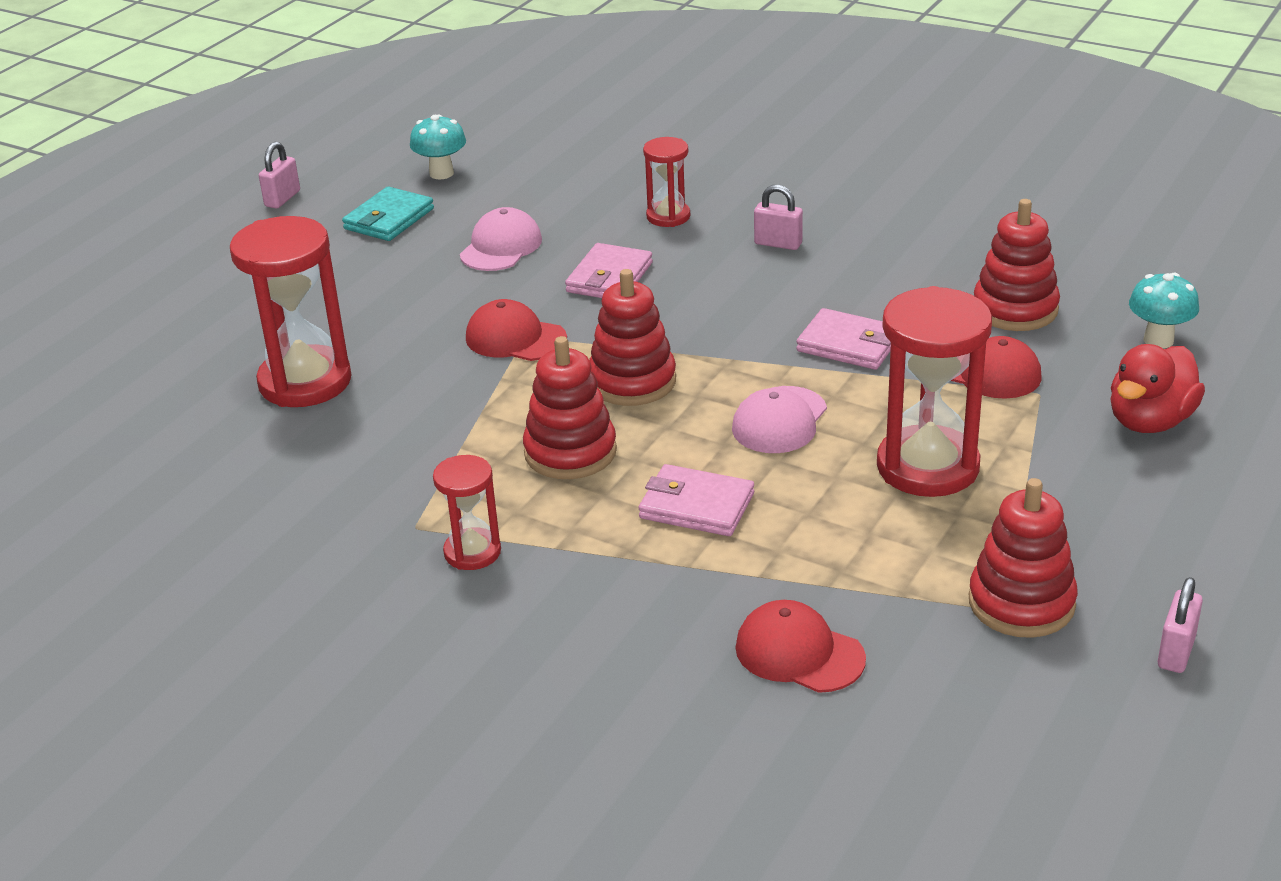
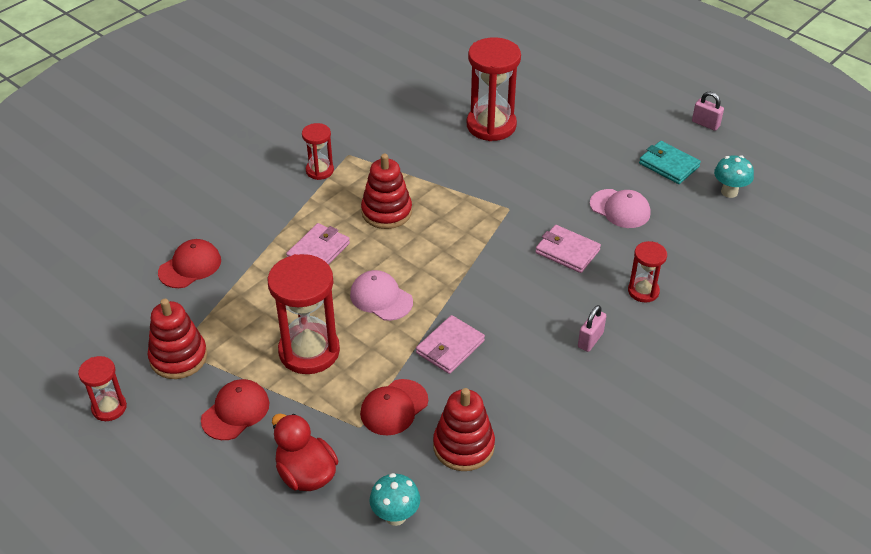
camera: 100 degrees right, 10 degrees up
red cap [466,299,567,361] -> red cap moved to [201,379,269,440]
red stacking toy [589,269,676,406] -> none
pink padlock [1158,577,1203,673] -> red hourglass [78,356,127,421]

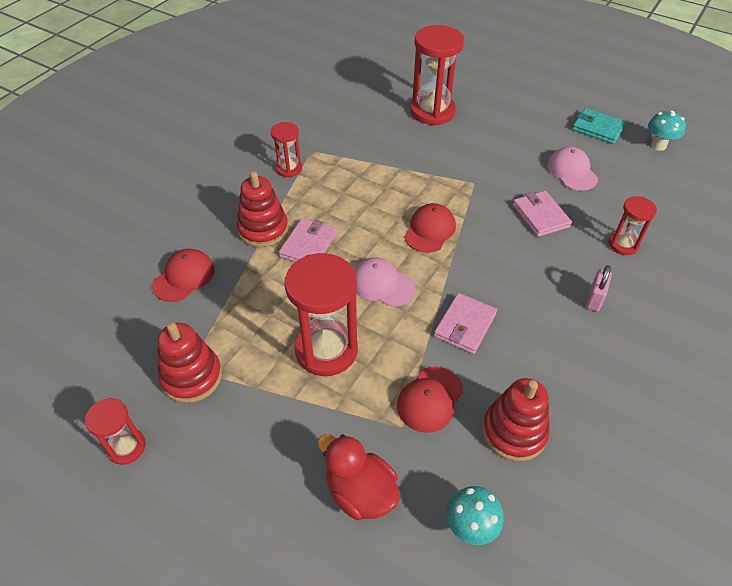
camera: 10 degrees left, 5 degrees up
red cap [201,379,269,440] -> red cap moved to [404,203,456,253]
red stacking toy [361,154,412,229] -> red stacking toy moved to [236,171,288,247]
pink wallet [535,225,601,273] -> pink wallet turned 45 degrees clockwise [513,191,572,237]
pink cap [590,189,650,228] -> pink cap turned 135 degrees counterclockwise [547,147,598,191]
pink padlock [692,91,724,131] -> none

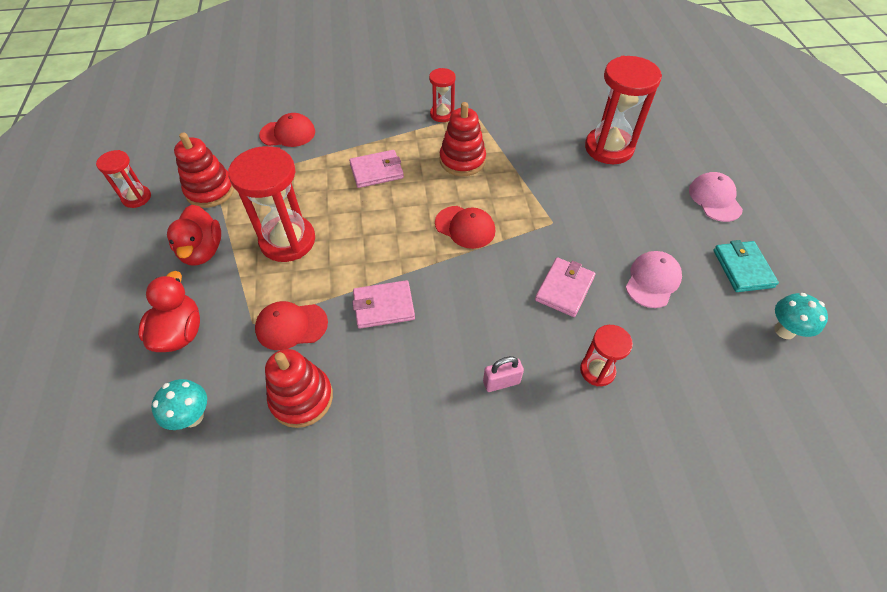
camera: 50 degrees right, 5 degrees up
red stacking toy [236,171,288,247] -> red stacking toy moved to [440,102,486,176]
pink cap [354,257,416,307] -> pink cap moved to [689,172,743,222]
red cap [404,203,456,253] -> red cap turned 45 degrees clockwise [435,206,495,249]
none -> red duck [167,205,221,265]

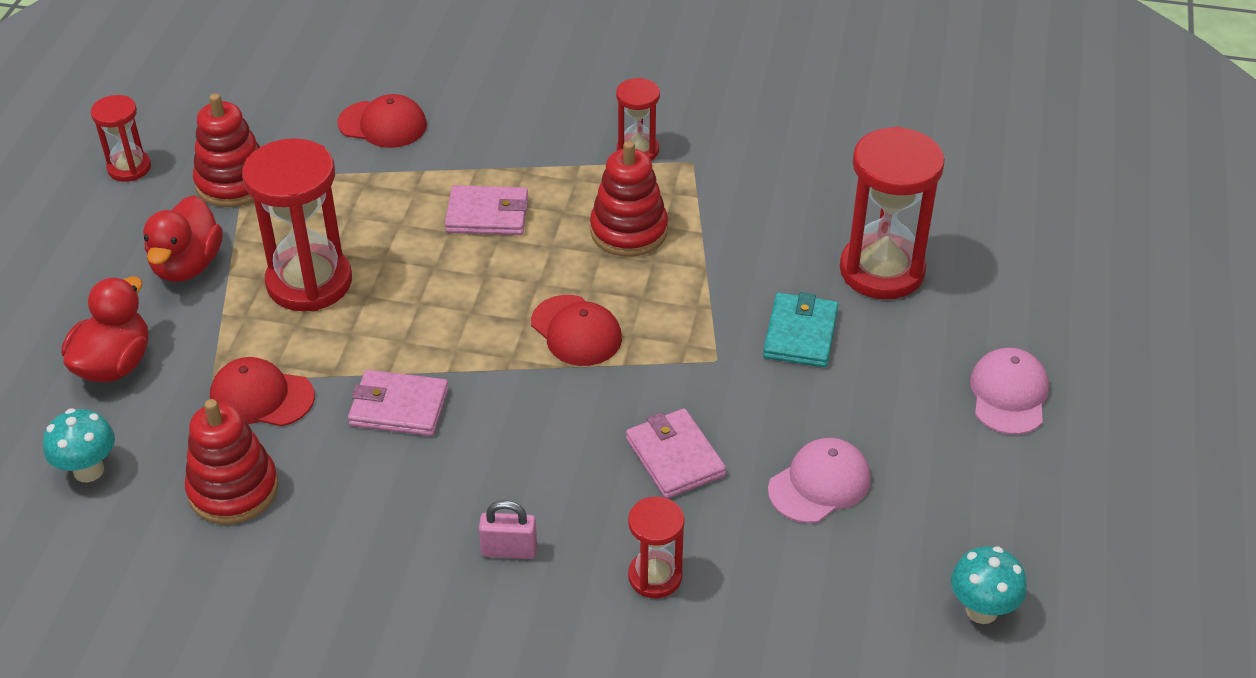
camera: 20 degrees right, 10 degrees down
pink wallet [535,257,595,317] -> pink wallet turned 75 degrees counterclockwise [626,408,726,499]
turquoise wallet [713,240,779,292] -> turquoise wallet moved to [763,292,838,367]

